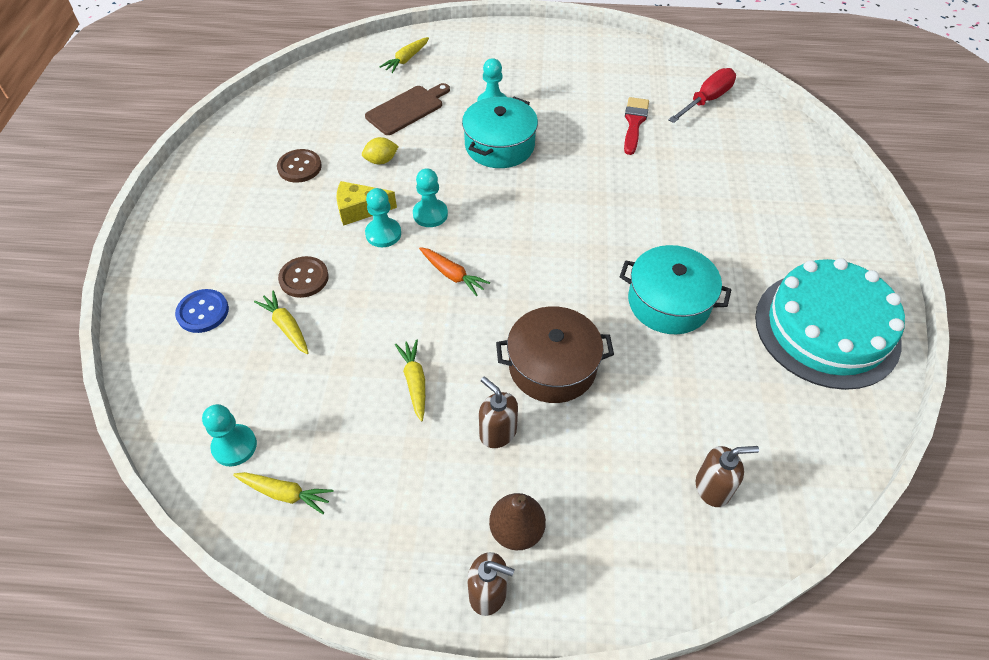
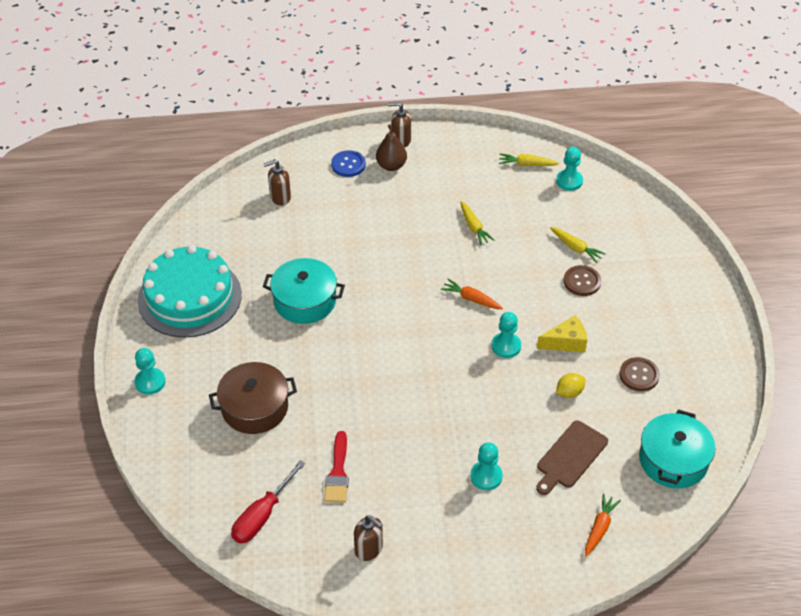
camera: 170 degrees right, 5 degrees down
blue button [175,289,229,333] -> blue button moved to [331,150,366,177]
turquoise pawn [365,188,401,247] -> turquoise pawn moved to [134,348,166,395]
yellow carrot [380,37,429,73] -> orange carrot [585,493,621,557]
turquoise pot [462,97,538,168] -> turquoise pot moved to [639,410,715,488]
brown soap dispenser [479,377,518,448] -> brown soap dispenser moved to [354,515,383,561]
brown pot [496,306,614,403] -> brown pot moved to [209,362,297,434]

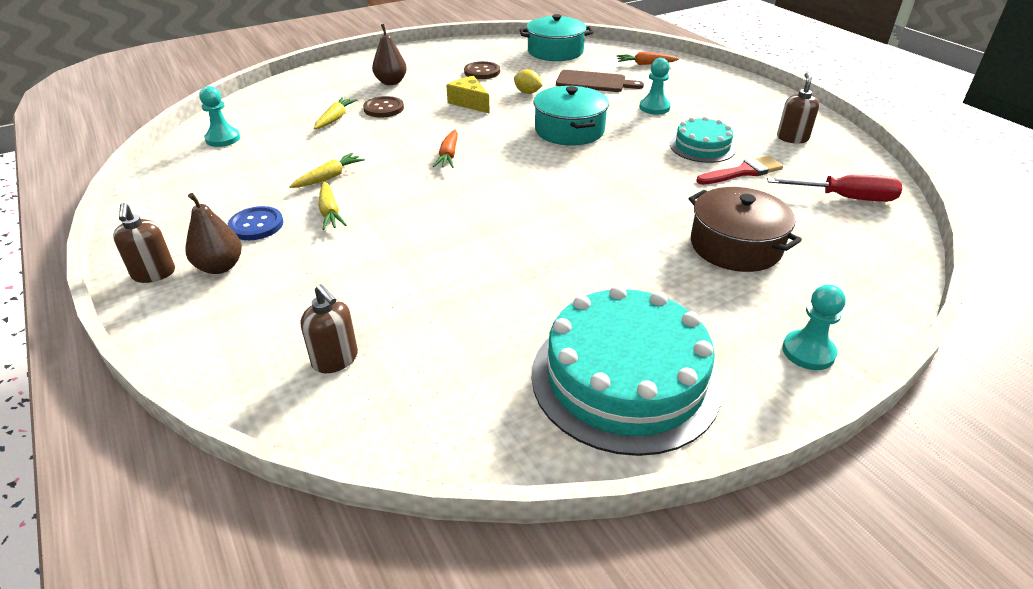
camera: 115 degrees left, 10 degrees down
turquoise pot [263,258,345,324] -> turquoise pot moved to [534,86,609,146]
blue button [331,150,366,177] -> blue button moved to [228,206,283,240]
turquoise pawn [491,312,521,358] -> none
yellow carrot [499,153,559,166] -> yellow carrot moved to [318,181,346,230]
none -> brown pear [372,24,407,85]
none -> turquoise cake [670,116,736,163]

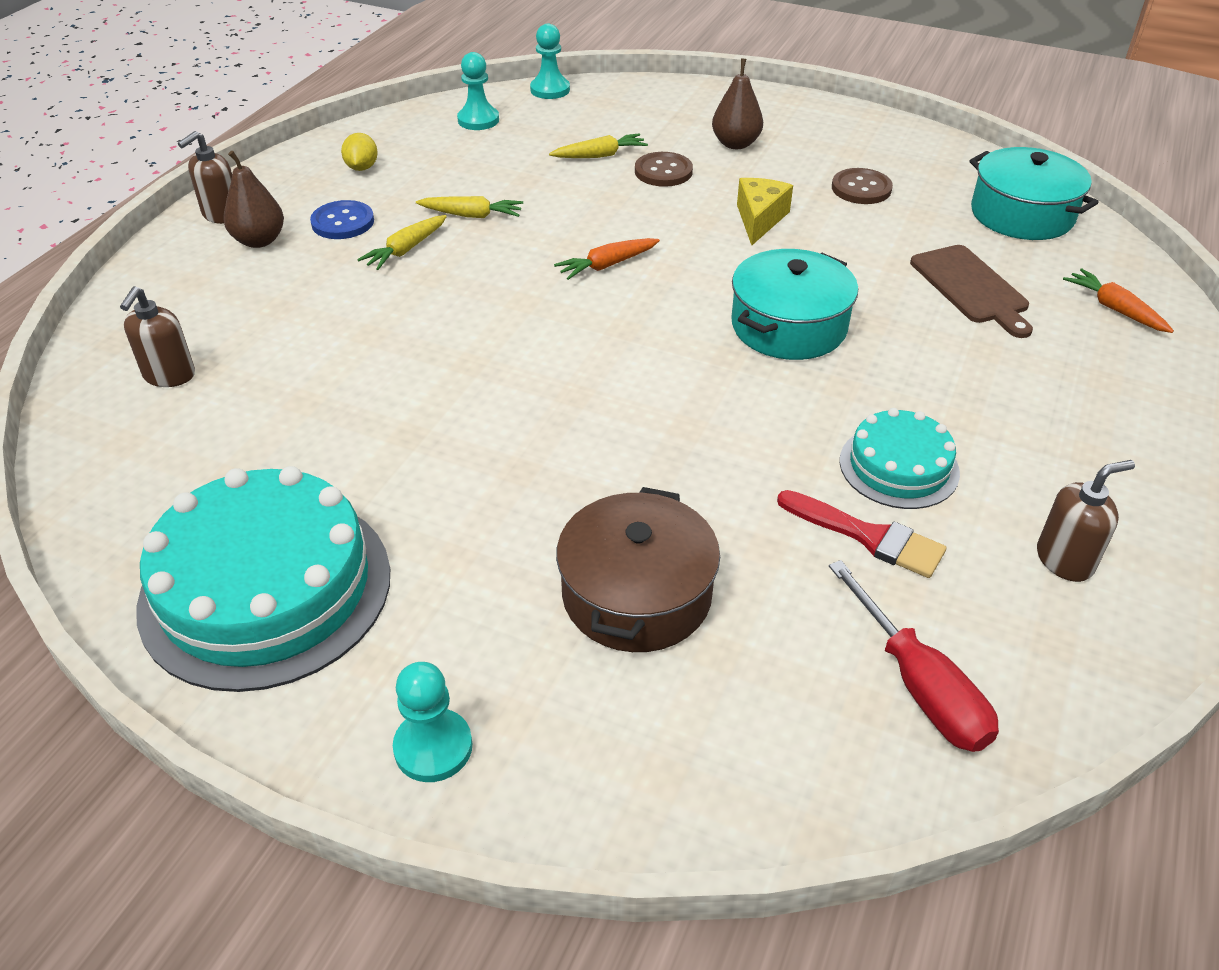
camera: 55 degrees right, 5 degrees up
yellow lemon [514,69,543,94] -> yellow lemon moved to [341,133,378,171]
turquoise pawn [639,58,671,115] -> turquoise pawn moved to [530,23,570,99]

